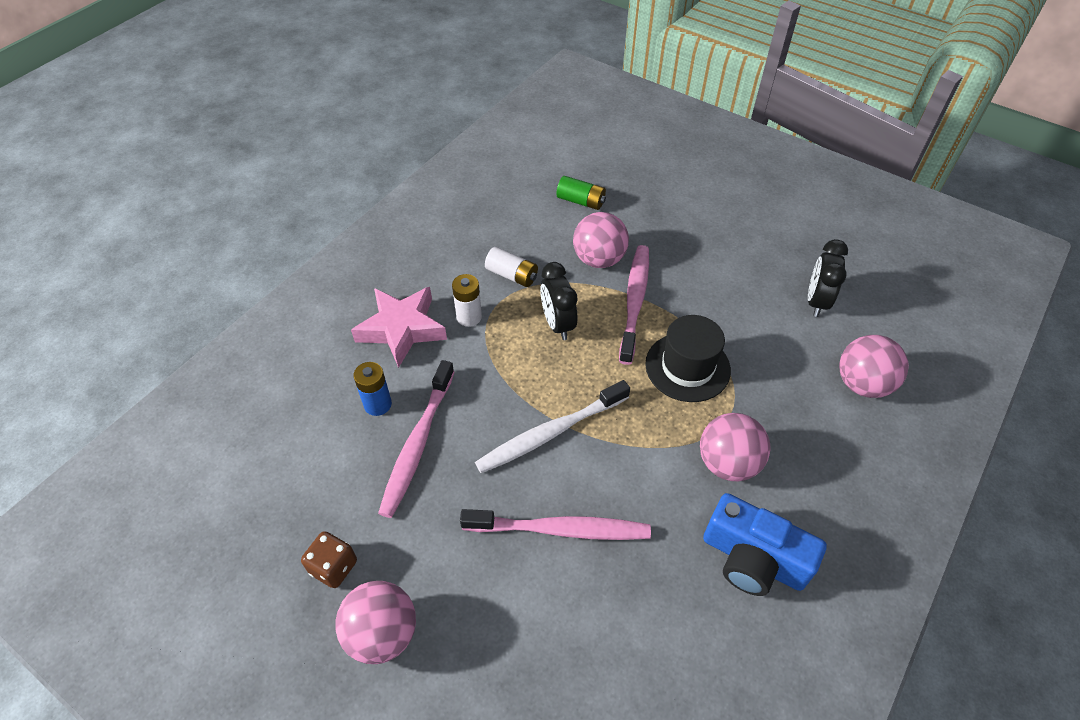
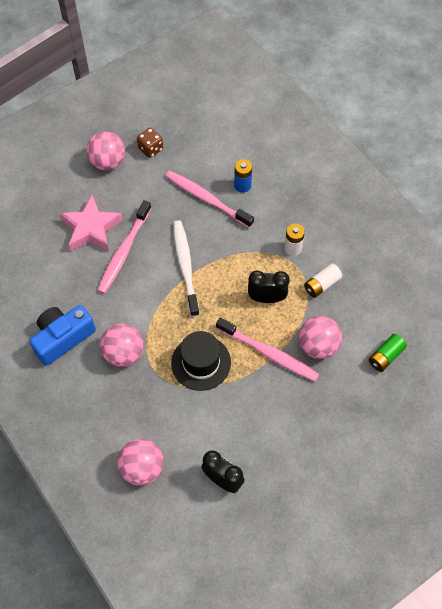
camera: 110 degrees right, 10 degrees up
pink star [351,287,447,368] -> pink star moved to [59,195,123,251]

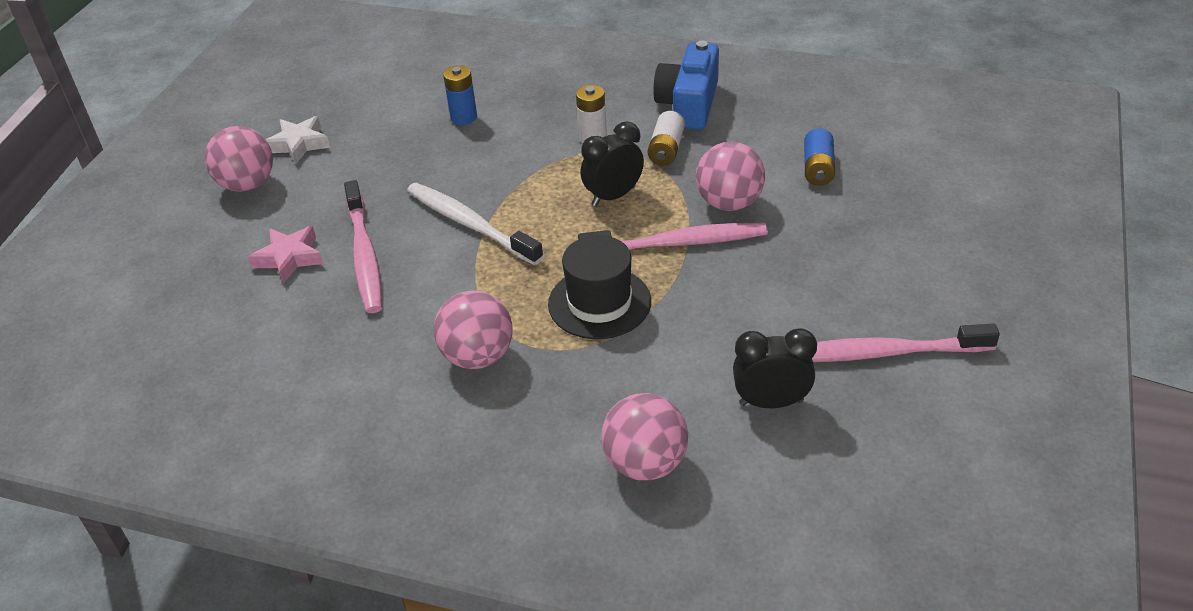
camera: 35 degrees left, 20 degrees down
blue camera [29,305,96,366] -> blue camera moved to [653,41,719,130]
pink star [59,195,123,251] -> pink star [248,226,323,284], size x0.66
brown dice [137,128,163,158] -> white star [266,116,330,164]
pink toothbrush [165,171,254,228] -> pink toothbrush moved to [812,324,1000,362]
green battery [369,334,407,372] -> blue battery [804,128,835,185]

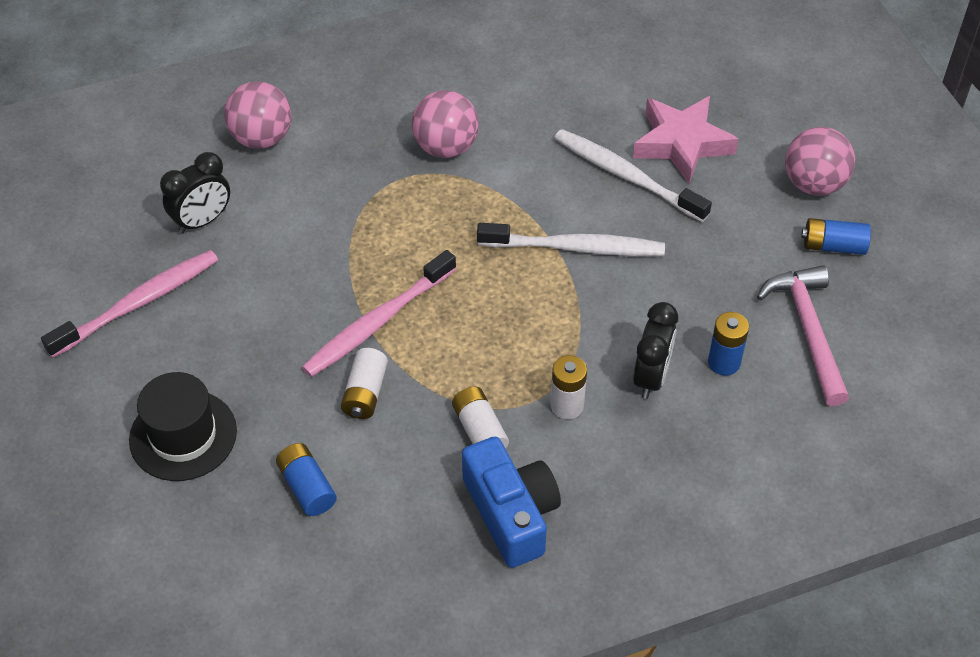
camera: 140 degrees right, 10 degrees up
pink star [248,226,323,284] -> pink star [633,96,739,184], size x1.51
white star [266,116,330,164] -> blue battery [801,218,871,255]
pink toothbrush [344,180,382,313] -> white toothbrush [554,129,712,222]
black hat [548,236,651,339] -> black hat moved to [129,372,237,481]
black clock [581,121,644,206] -> black clock moved to [633,302,678,399]
pink ball [696,142,765,211] -> white battery [341,348,388,419]
none -> pink hammer [757,265,849,407]

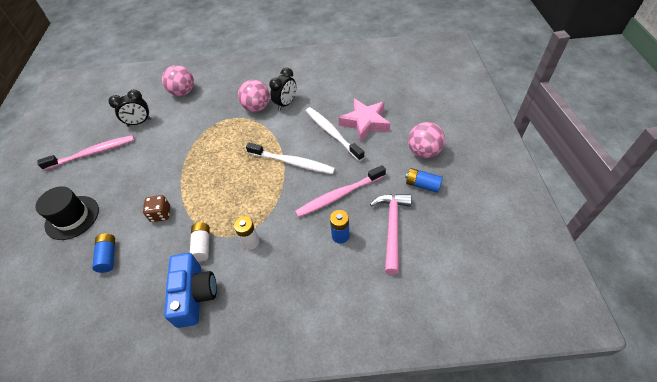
camera: 20 degrees right, 0 degrees up
pink toothbrush [302,250,456,377] -> pink toothbrush moved to [295,165,386,217]
white battery [341,348,388,419] -> brown dice [143,195,170,222]
black clock [633,302,678,399] -> black clock moved to [269,68,296,111]

